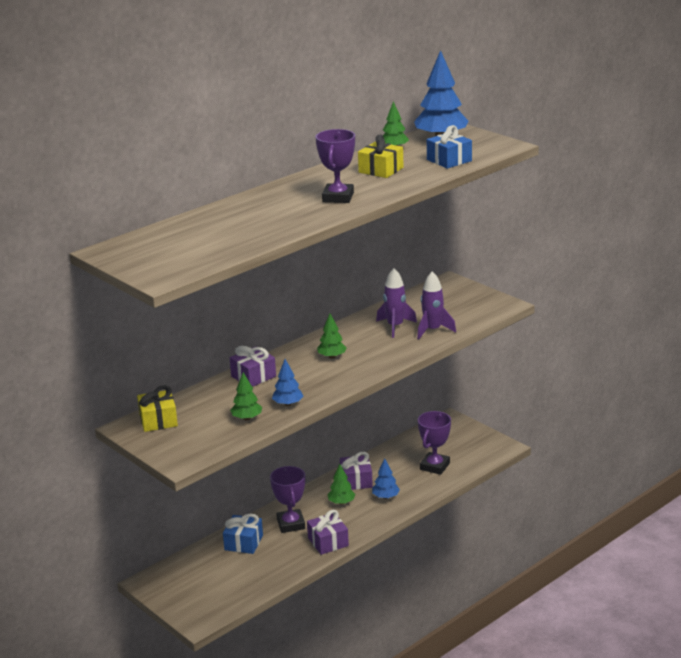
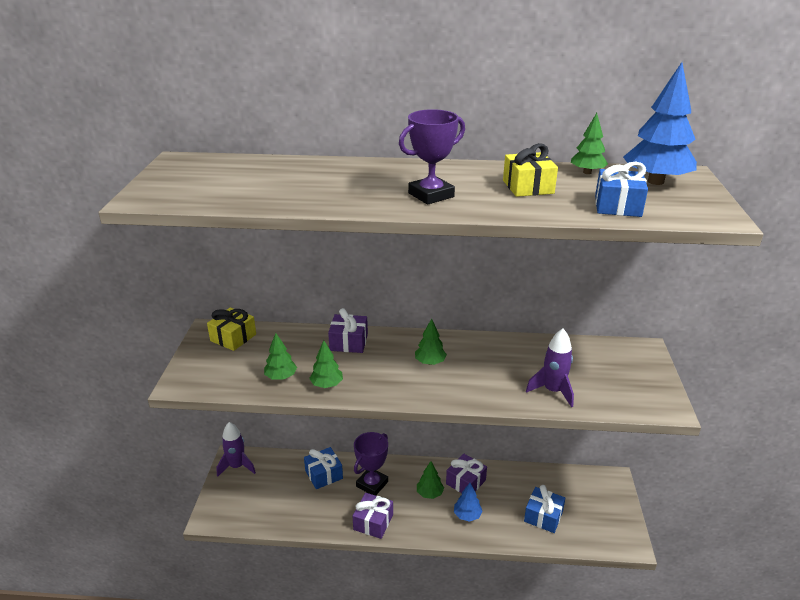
camera: 45 degrees right, 5 degrees up
blue tree [272,359,303,406] -> green tree [309,340,343,388]
purple rocket [376,268,417,338] -> purple rocket moved to [217,422,256,477]
purple trophy [418,411,451,475] -> blue gift [524,485,565,533]

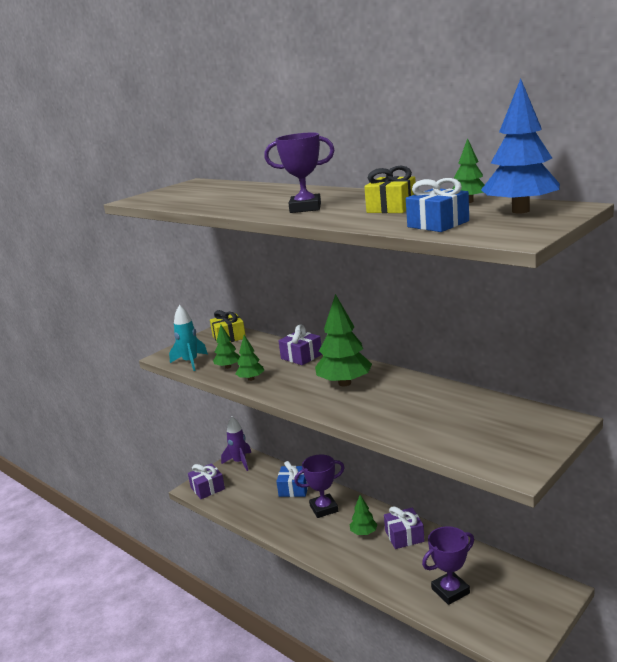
camera: 40 degrees right, 10 degrees down
purple gift [353,493,393,539] -> purple gift moved to [188,463,225,499]
green tree [415,319,447,365] -> green tree [315,294,372,386], size x1.86
blue tree [454,483,483,522] -> none
blue gift [524,485,565,533] -> purple trophy [422,526,474,605]
purple rocket [526,329,574,407] -> none
none -> turquoise rocket [169,305,208,371]

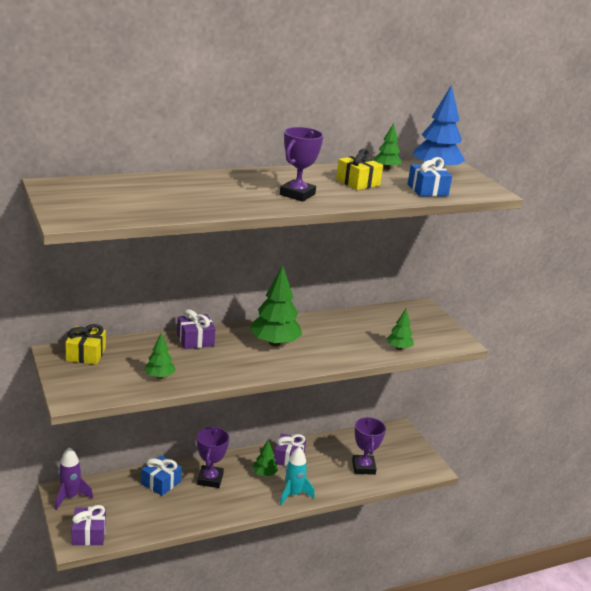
camera: 70 degrees left, 5 degrees up
turquoise rocket [169,305,208,371] -> turquoise rocket moved to [280,447,315,505]
green tree [235,335,264,381] -> green tree moved to [386,309,414,350]

